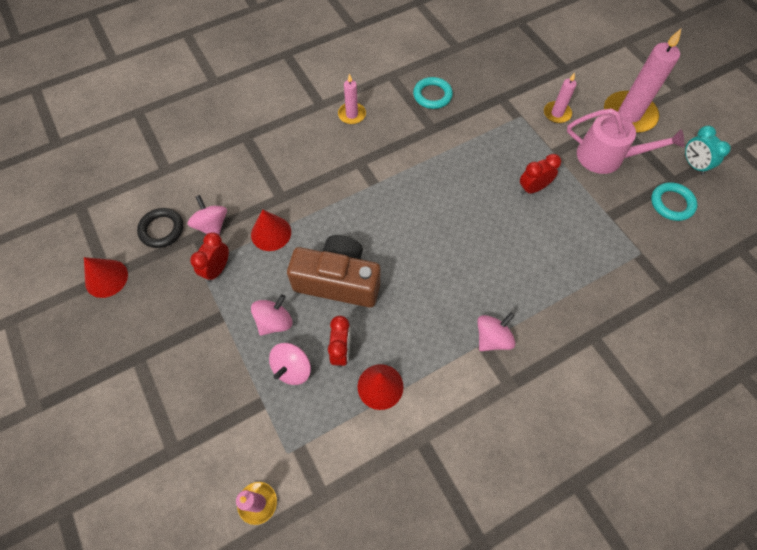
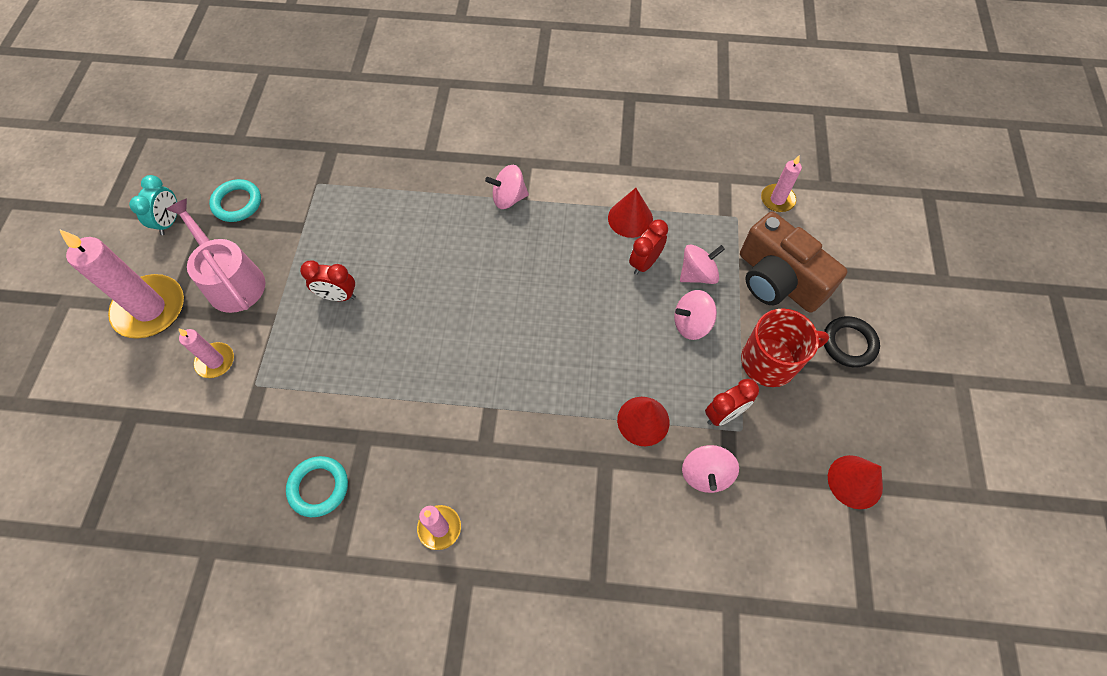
camera: 145 degrees left, 0 degrees up
black ring [137,208,183,248] -> black ring moved to [824,316,880,368]
brown camera [287,235,380,308] -> brown camera moved to [740,212,848,313]
none -> red mug [741,308,829,387]

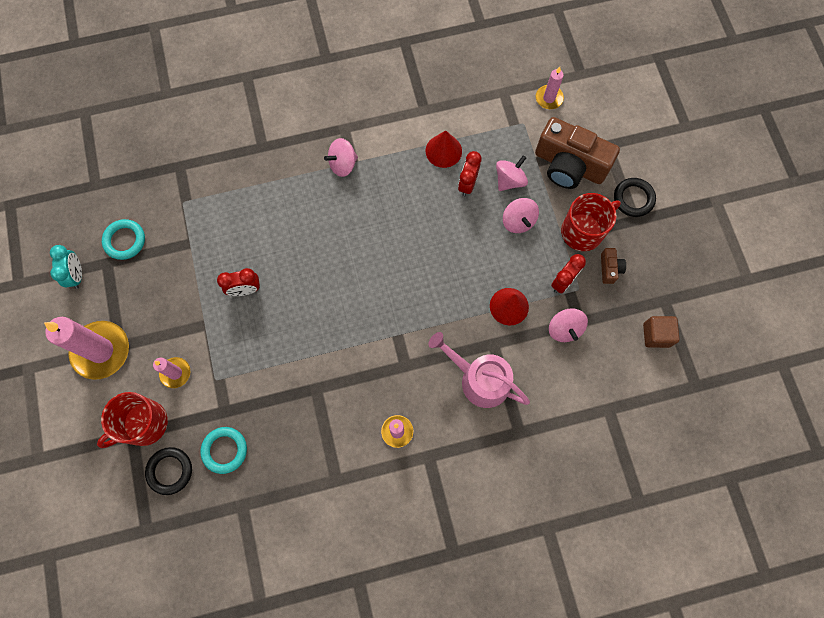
camera: 20 degrees left, 10 degrees up
pink watering can [166,199,265,313] -> pink watering can moved to [428,332,530,408]
turquoise ring [286,456,348,517] -> turquoise ring moved to [200,427,247,474]
pink spinning top [674,290,717,340] -> pink spinning top turned 75 degrees counterclockwise [503,198,539,233]
red cone [828,455,883,509] -> none
none -> red mug [97,392,168,448]
none -> black ring [145,447,192,495]
none -> brown camera [601,248,626,284]
none -> brown cube [643,316,679,348]

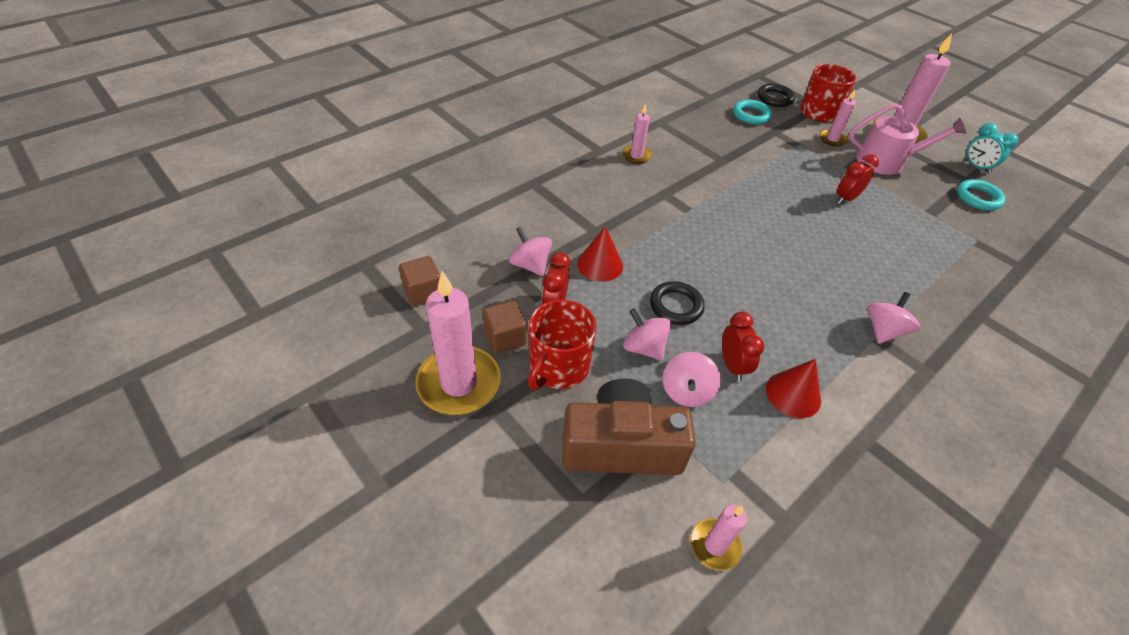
camera: 150 degrees right, 25 degrees down
pink watering can [428,332,530,408] -> pink watering can moved to [849,104,966,175]
brown camera [601,248,626,284] -> brown cube [483,301,527,353]
black ring [614,178,656,217] -> black ring moved to [650,281,705,325]
none -> pink candle [415,271,501,415]

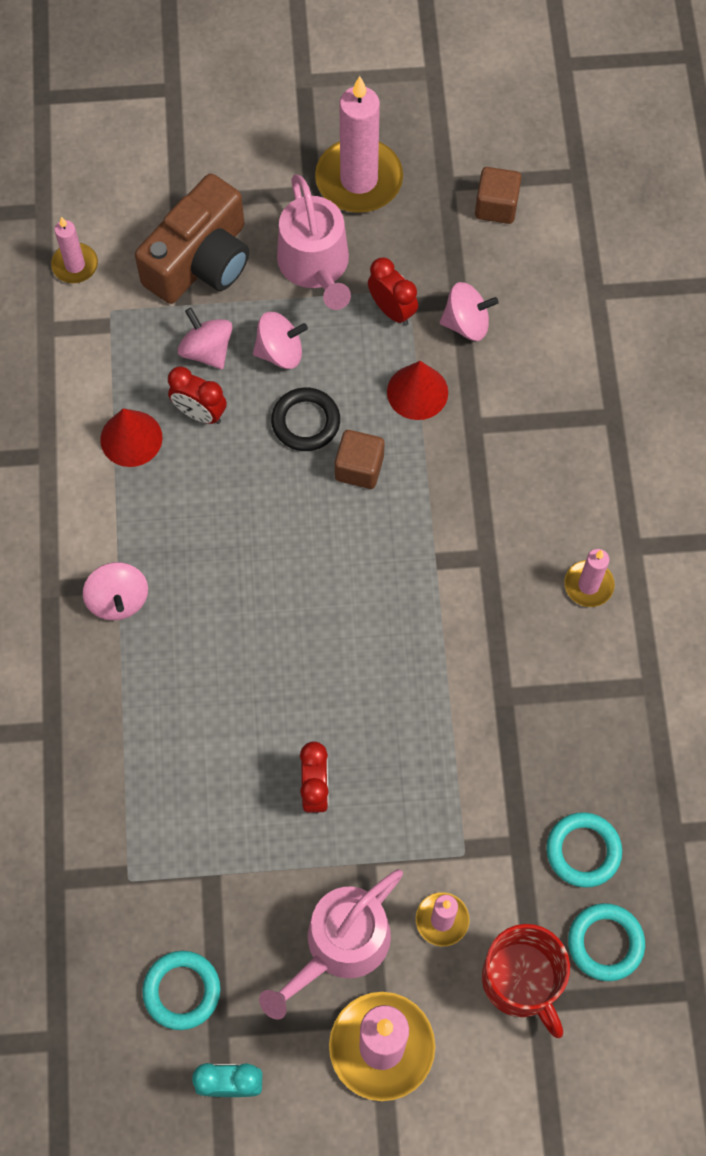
camera: 130 degrees right, 20 degrees up
brown cube [483,301,527,353] -> brown cube moved to [335,430,384,489]
red mug [528,300,597,390] -> pink watering can [277,174,351,310]
black ring [757,83,795,107] -> turquoise ring [568,903,645,981]

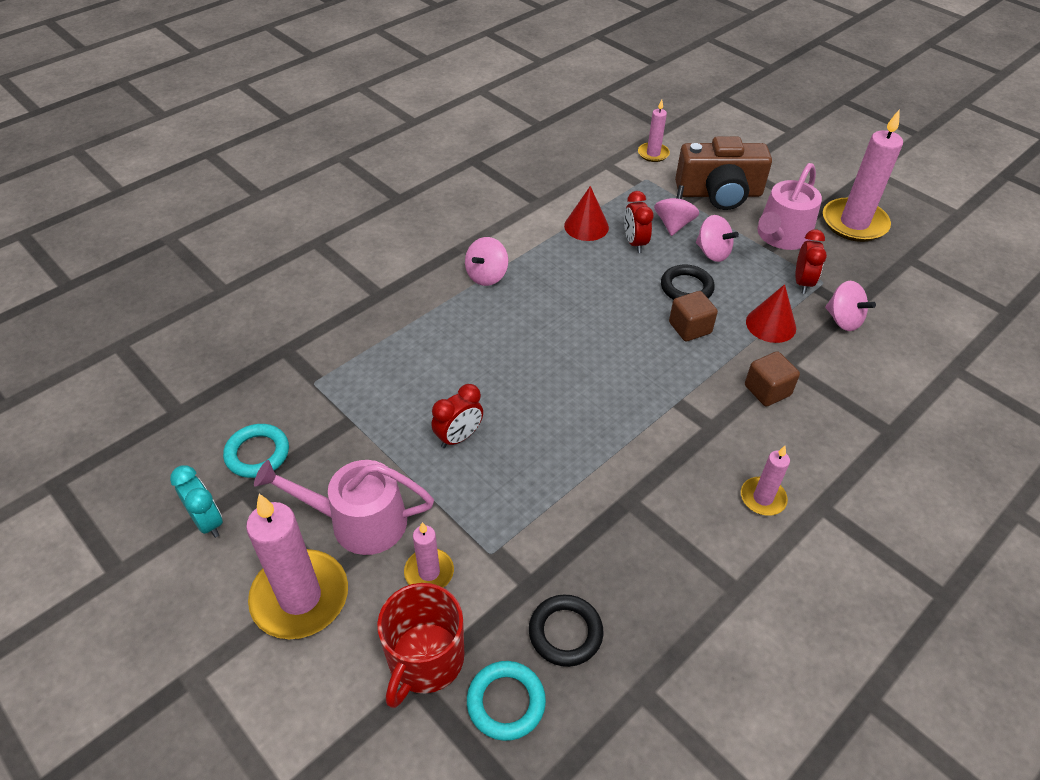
camera: 50 degrees right, 20 degrees down
brown cube [475,167,522,224] -> brown cube moved to [745,351,800,407]
turquoise ring [546,812,622,888] -> black ring [529,594,603,667]

